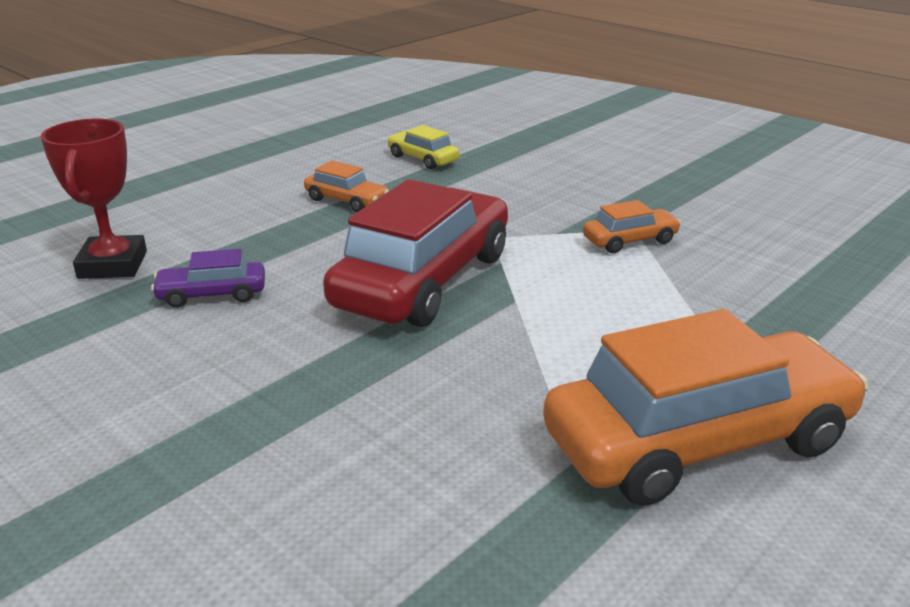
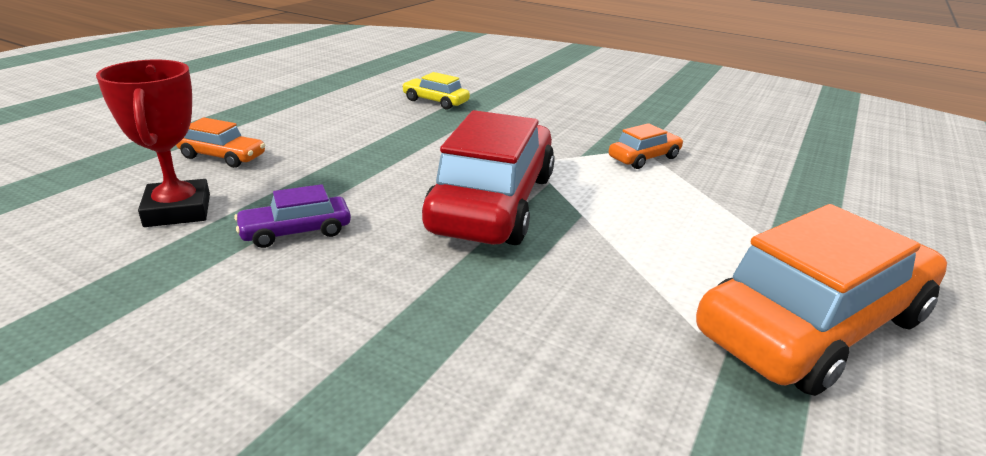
camera: 15 degrees left, 0 degrees up
orange car [304,160,389,212] -> orange car moved to [176,117,265,168]

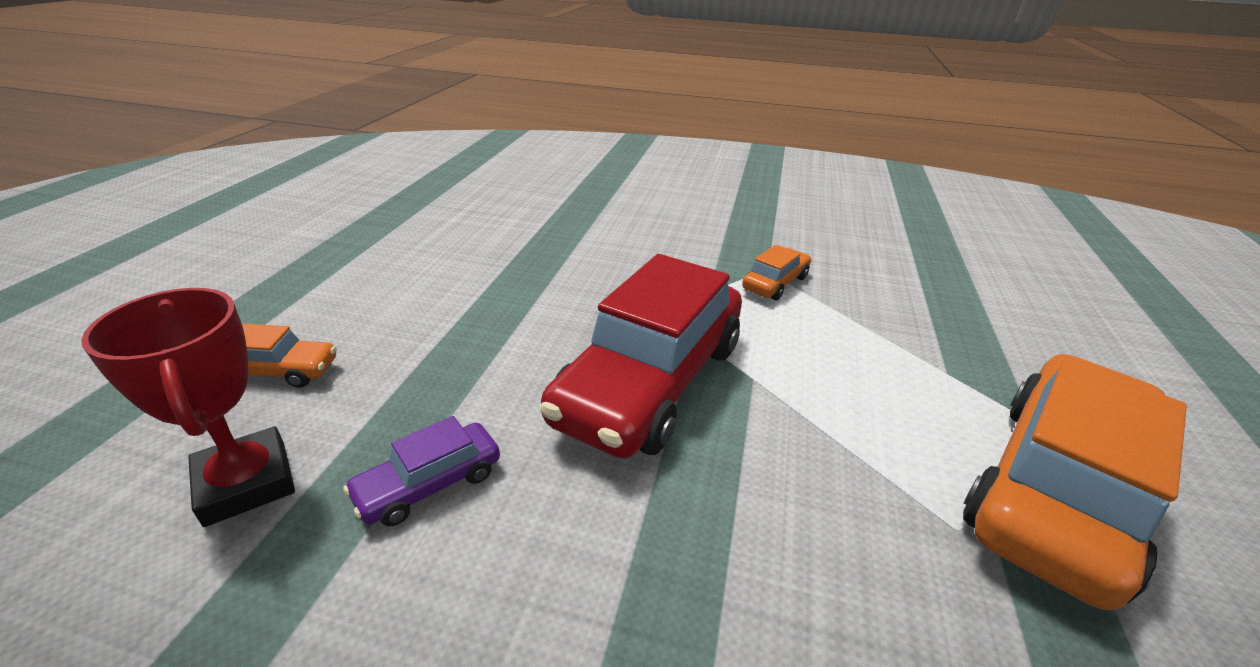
camera: 15 degrees left, 5 degrees up
yellow car [402,72,470,110] -> none
red car [422,110,555,245] -> red car turned 150 degrees counterclockwise [539,254,742,459]

